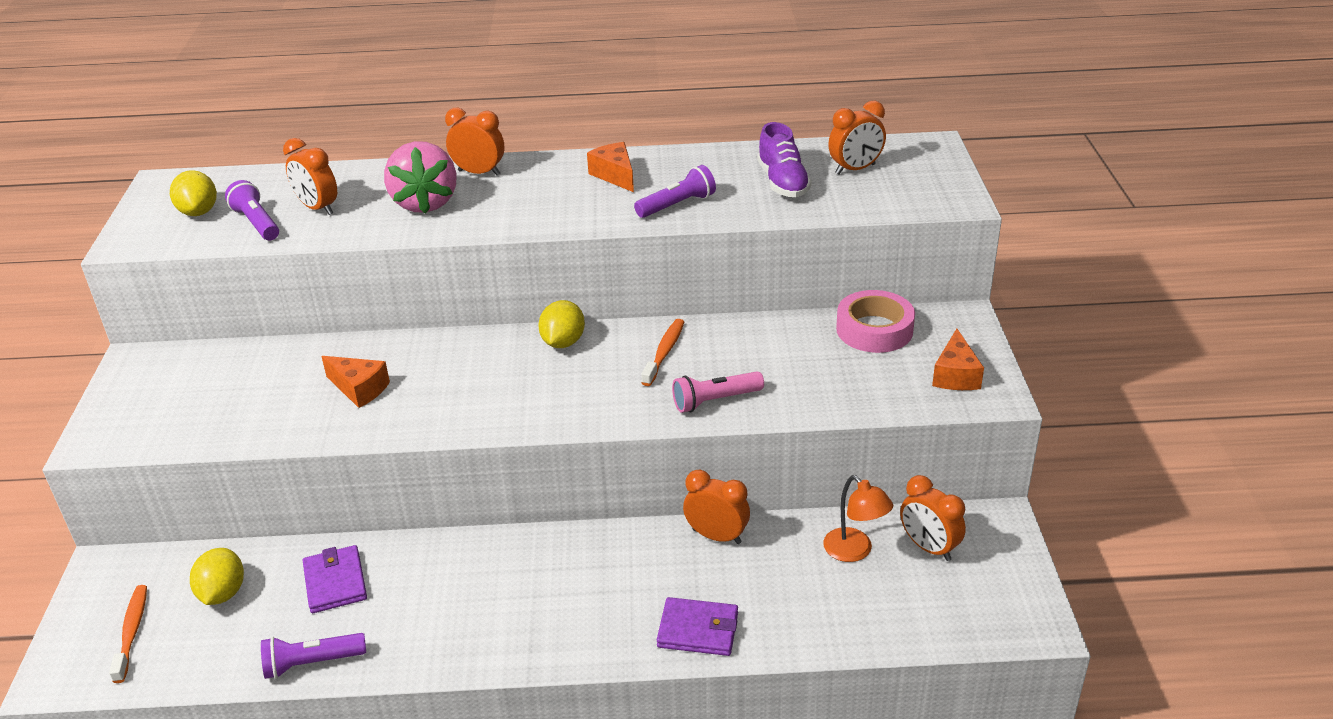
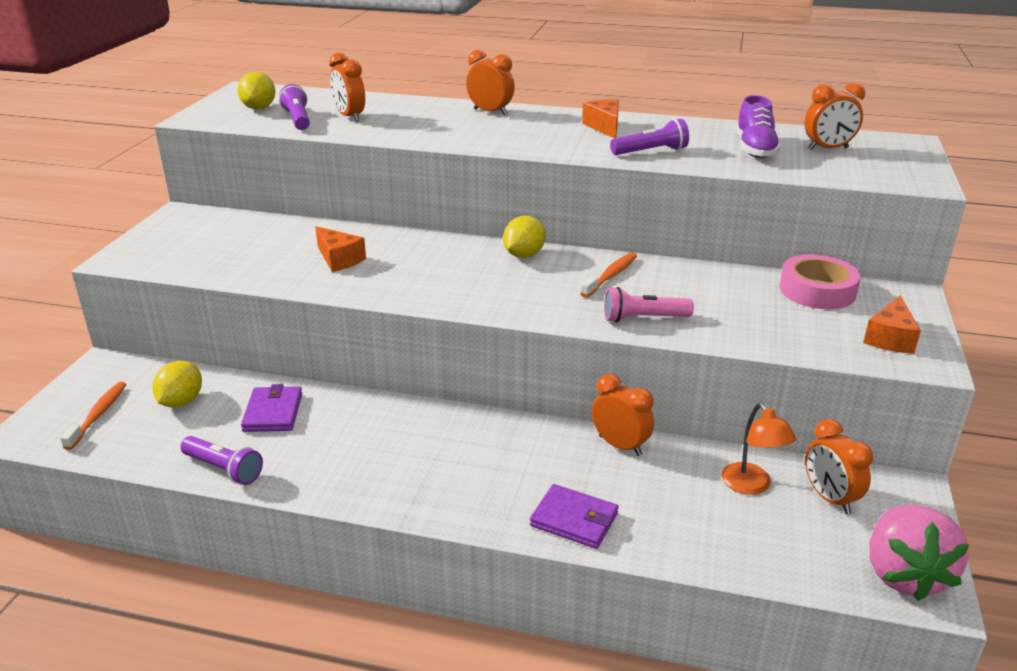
camera: 15 degrees right, 5 degrees down
purple flashlight [261,633,366,679] -> purple flashlight turned 150 degrees counterclockwise [180,436,263,485]
pink strawberry [384,141,456,214] -> pink strawberry moved to [869,505,969,601]

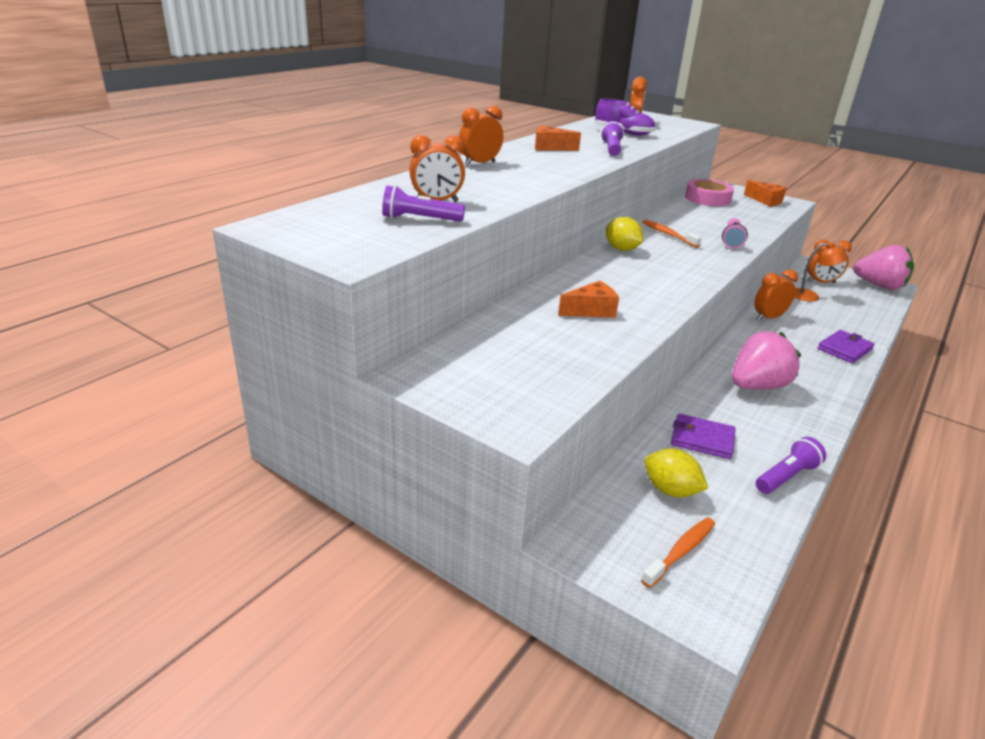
camera: 70 degrees left, 0 degrees up
orange toothbrush [60,382,126,450] -> orange toothbrush turned 105 degrees clockwise [641,517,715,588]
yellow lemon [237,71,275,110] -> none
none -> pink strawberry [732,331,801,390]

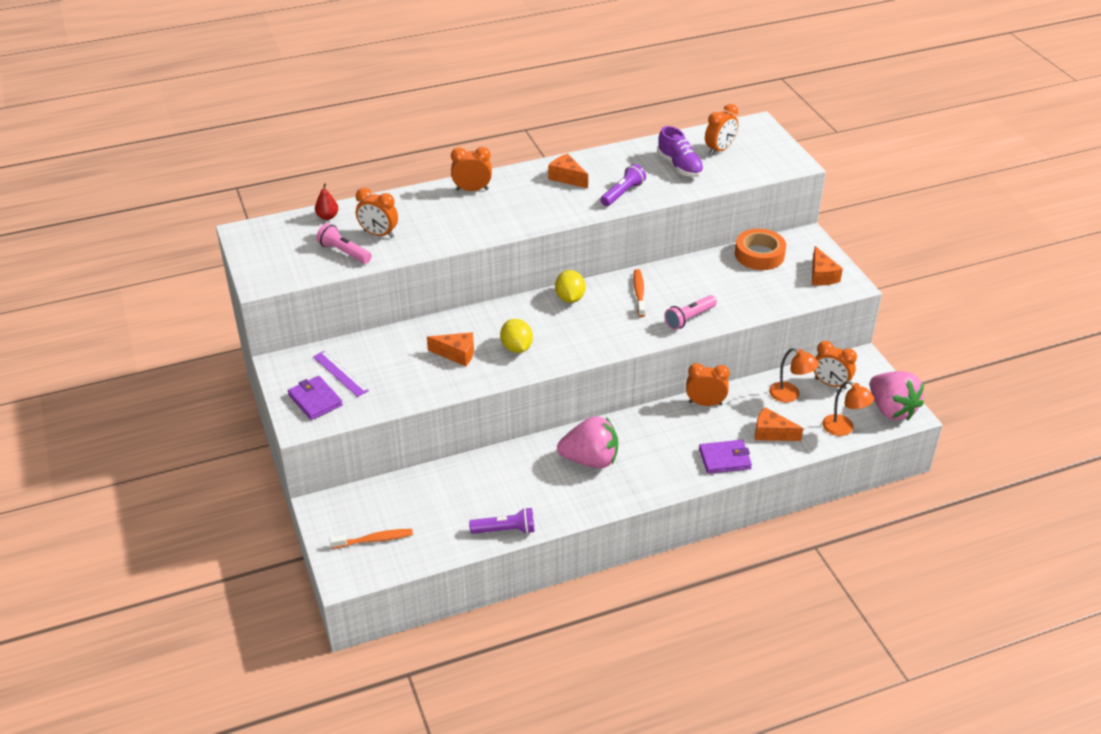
camera: 35 degrees right, 10 degrees up
purple flashlight [382,185,465,222] -> pink flashlight [316,223,372,264]
yellow lemon [645,449,708,497] -> yellow lemon moved to [500,319,533,353]
purple wallet [671,414,736,459] -> purple wallet moved to [288,376,343,420]
pink tape [685,179,734,206] -> orange tape [735,229,786,270]
none -> purple ruler [313,351,369,397]
none -> red pear [315,183,338,220]
none -> orange cheese [755,407,803,441]
none -> orange lamp [822,381,874,436]

